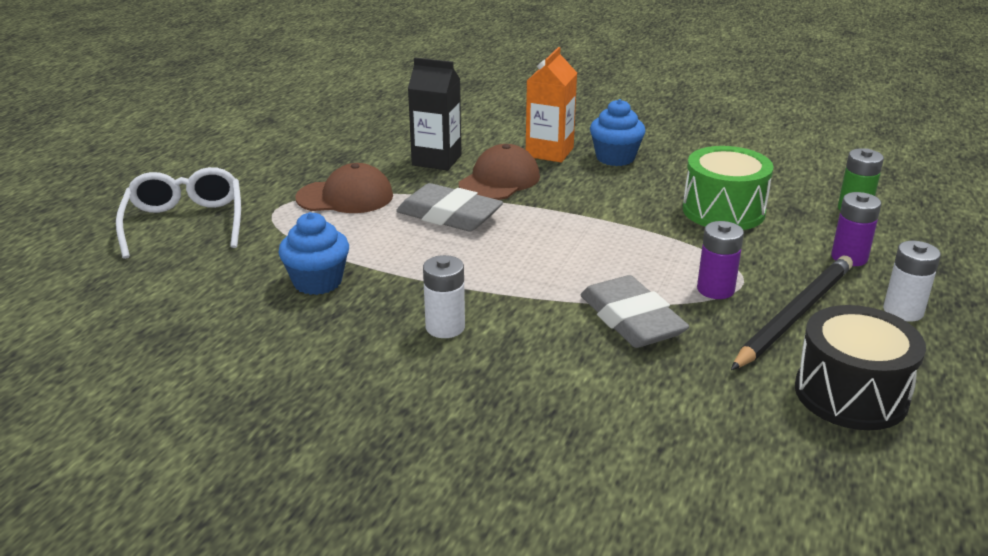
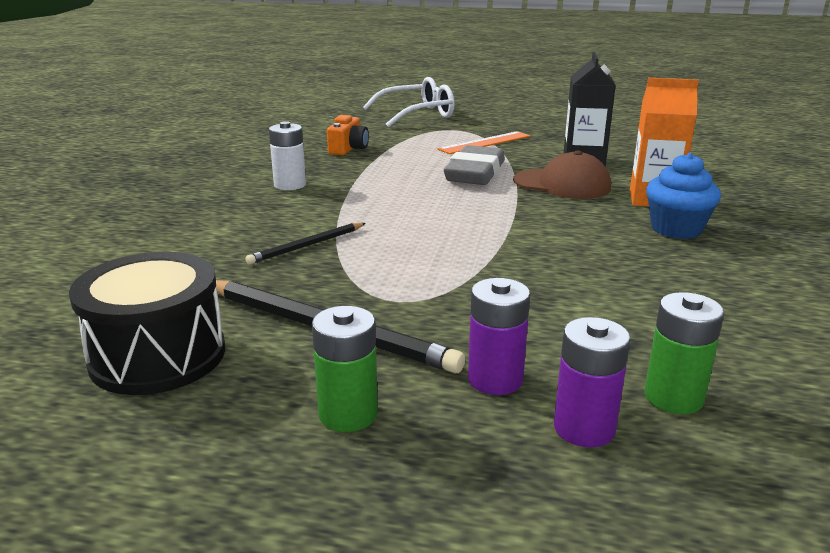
camera: 80 degrees right, 5 degrees down
blue cupcake [278,212,349,295] -> orange camera [327,115,369,155]
brown cap [295,163,393,213] -> orange ruler [438,131,530,154]
grey eraser [581,275,689,348] -> black pencil [245,223,366,265]
green drum [682,146,774,230] -> none
purple battery [697,221,744,299] -> purple battery moved to [554,317,631,448]
white battery [883,241,941,322] -> green battery [312,306,378,432]

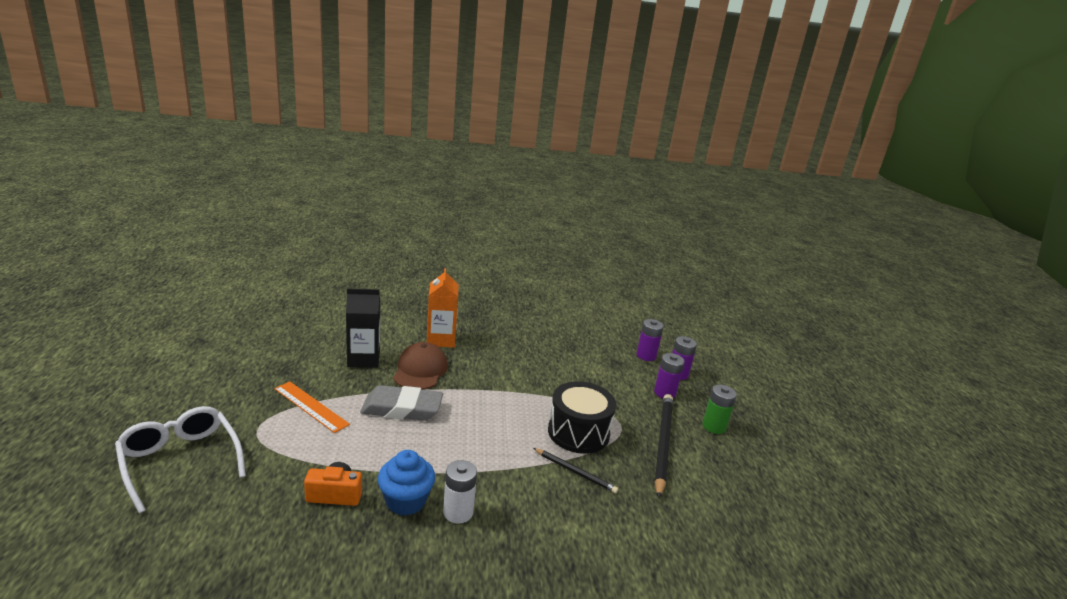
camera: 110 degrees left, 0 degrees up
black drum [69,252,225,395] -> black drum moved to [548,382,616,454]
green battery [645,292,724,414] -> purple battery [636,319,664,361]
blue cupcake [646,152,721,239] -> blue cupcake moved to [378,450,435,516]

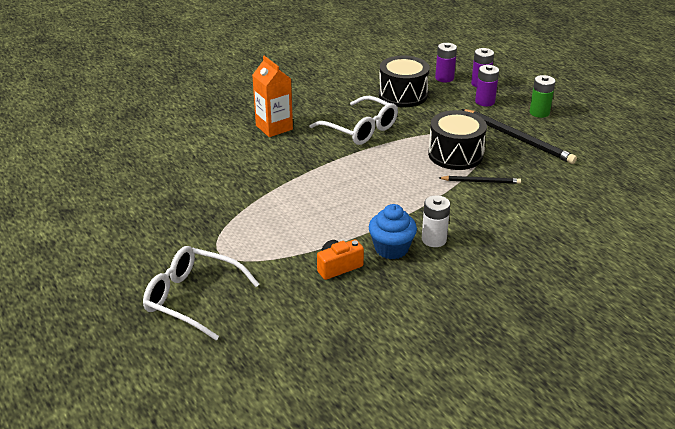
camera: 25 degrees left, 10 degrees up
orange ruler [274,381,350,433] -> none
black carton [346,288,380,368] -> none
grey eraser [360,385,443,421] -> none
brown cap [393,342,448,390] -> none
black pencil [655,394,673,498] -> black pencil turned 150 degrees clockwise [461,109,577,164]
none -> white glasses [310,96,398,145]
none -> black drum [379,56,430,107]

